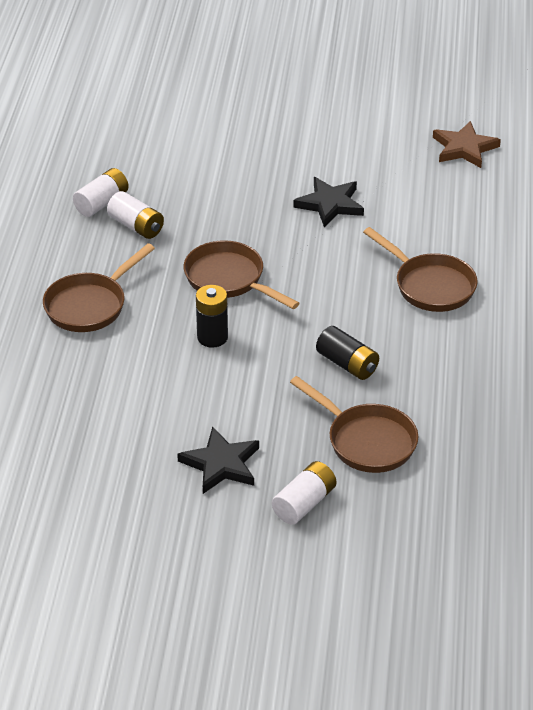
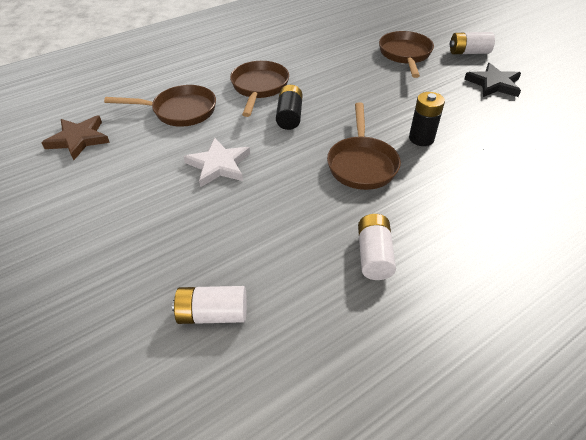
camera: 130 degrees left, 5 degrees up
brown pan [43,243,155,332] -> brown pan moved to [104,85,216,127]
white battery [73,168,129,217] -> white battery moved to [172,286,247,324]
black star [293,177,364,227] -> white star [183,138,250,187]
black battery [316,326,379,380] -> black battery moved to [276,85,303,130]

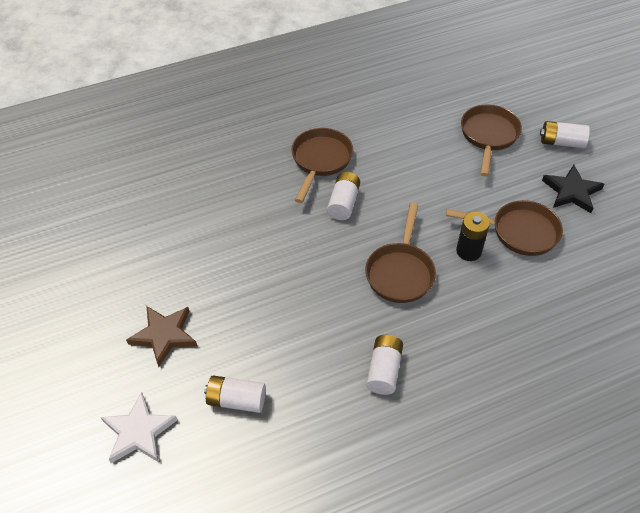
camera: 10 degrees right, 5 degrees up
brown star [41,116,110,160] -> brown star moved to [126,306,197,367]
brown pan [104,85,216,127] -> brown pan moved to [446,200,563,256]
white star [183,138,250,187] -> white star moved to [101,392,178,463]
black battery [276,85,303,130] -> white battery [327,172,360,220]

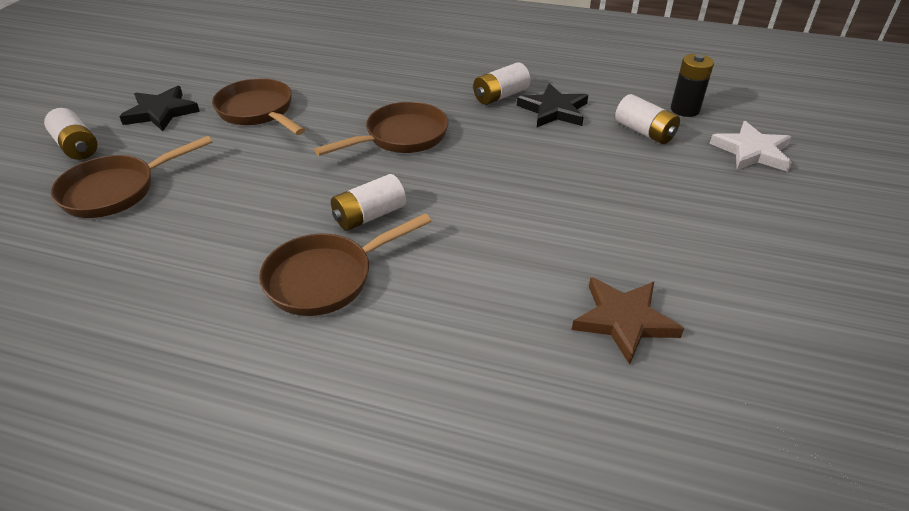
camera: 140 degrees left, 10 degrees down
brown star [126,306,197,367] -> brown star moved to [572,277,684,365]
black battery [456,212,490,261] -> black battery moved to [671,54,714,117]
none -> black star [517,83,588,127]

